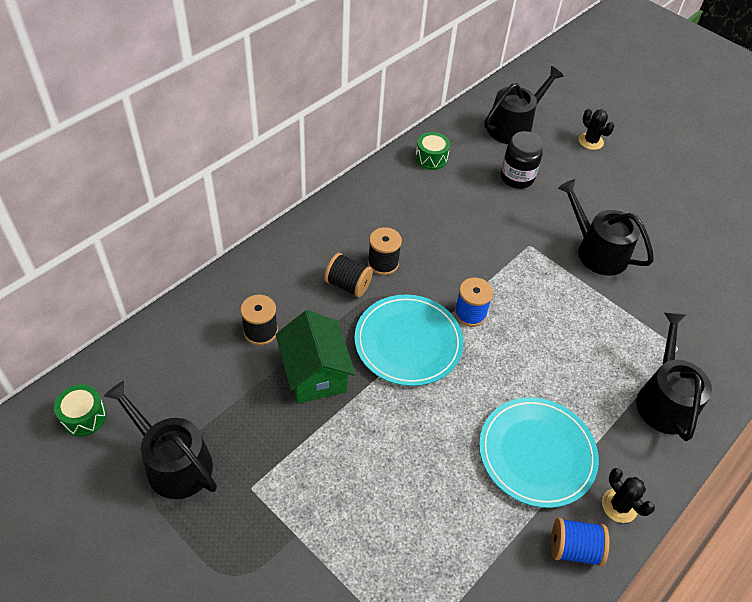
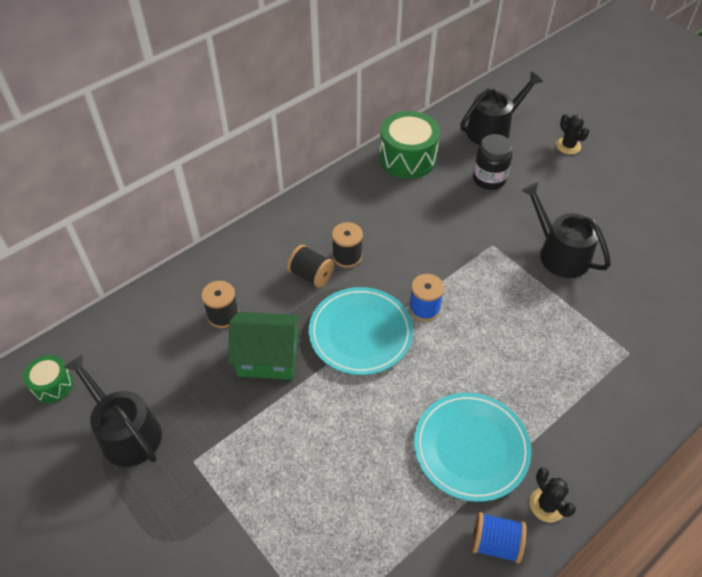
camera: 10 degrees right, 0 degrees up
green house [276,310,356,404] -> green house turned 75 degrees counterclockwise [228,312,300,380]
green drum [415,132,450,170] -> green drum [379,111,440,179], size x1.84
black watering can [636,313,712,441] -> none

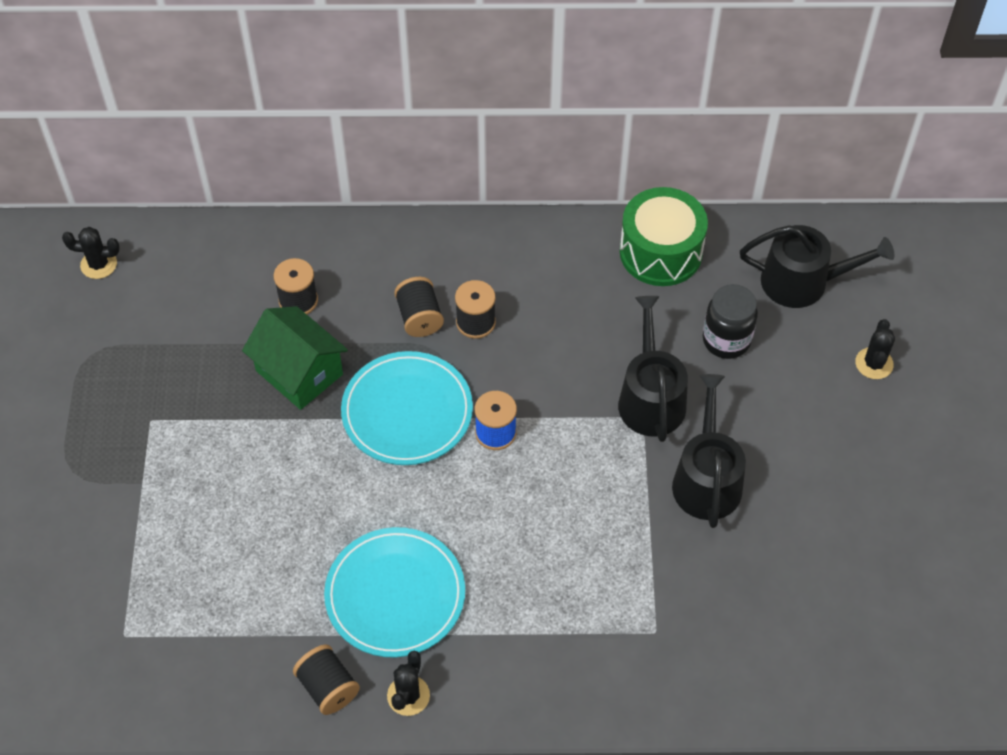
camera: 40 degrees right, 5 degrees up
green drum [23,355,73,403] -> black cactus [62,227,120,279]
black watering can [63,354,162,467] -> black watering can moved to [618,296,688,442]
blue spool [472,512,527,563] -> black spool [293,644,360,715]

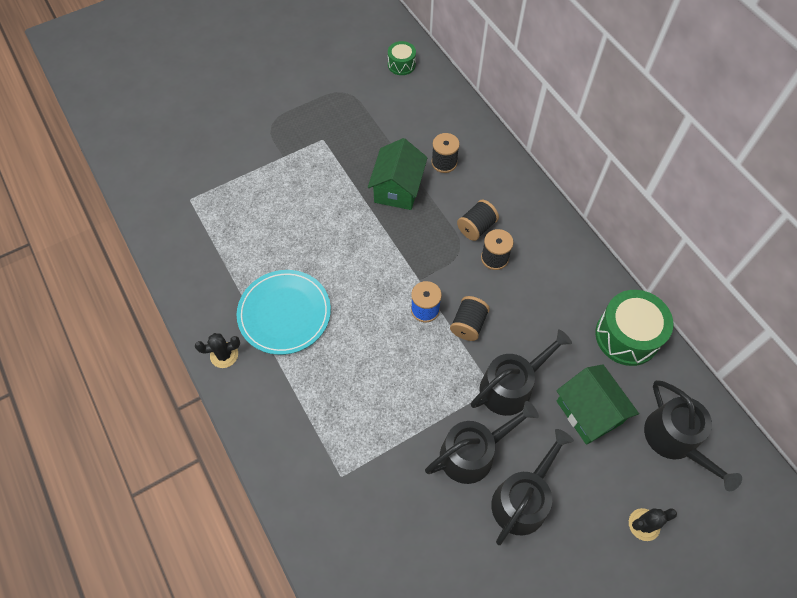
camera: 60 degrees right, 5 degrees up
black cactus [62,227,120,279] -> green drum [388,41,416,75]
black spool [293,644,360,715] -> black spool moved to [450,296,490,341]
turquoise plate [341,351,473,465] -> none
black jar [703,284,758,359] -> green house [556,364,639,445]
none -> black watering can [491,429,573,545]

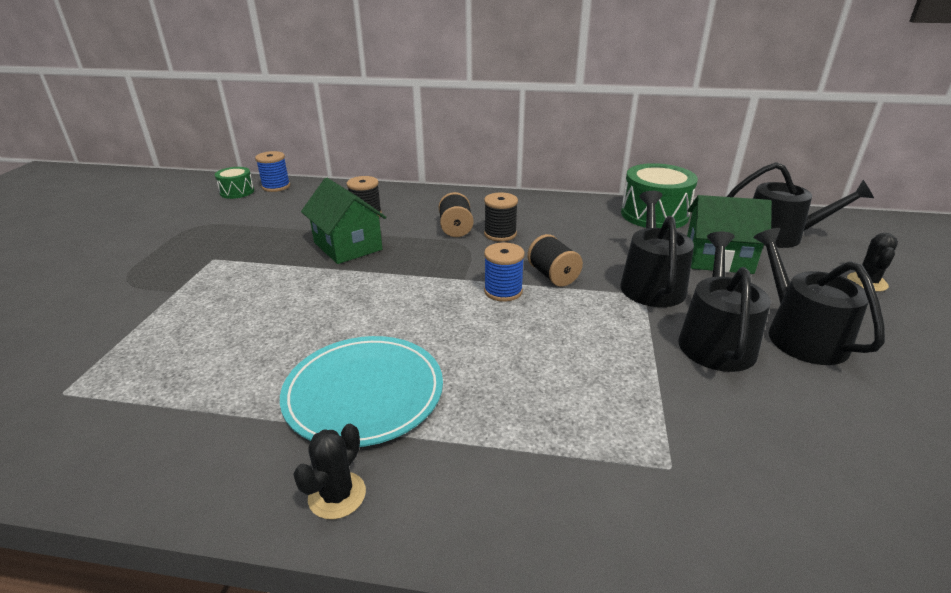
camera: 50 degrees left, 30 degrees down
none -> blue spool [255,151,290,192]

